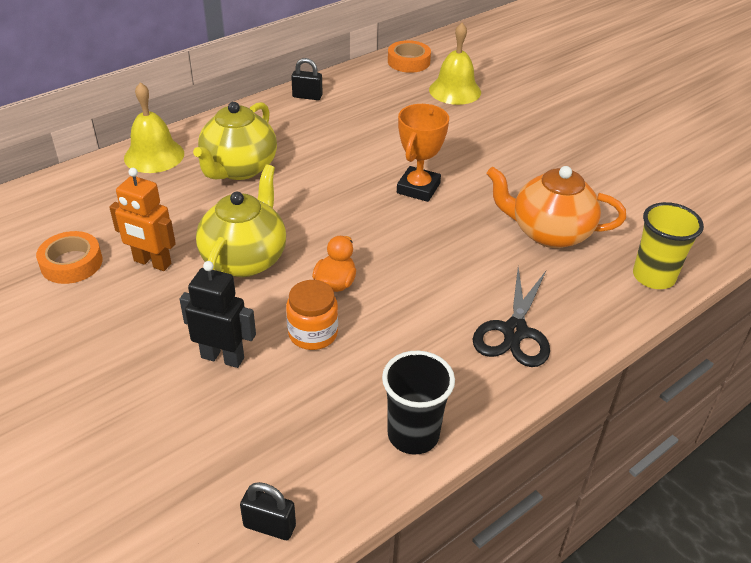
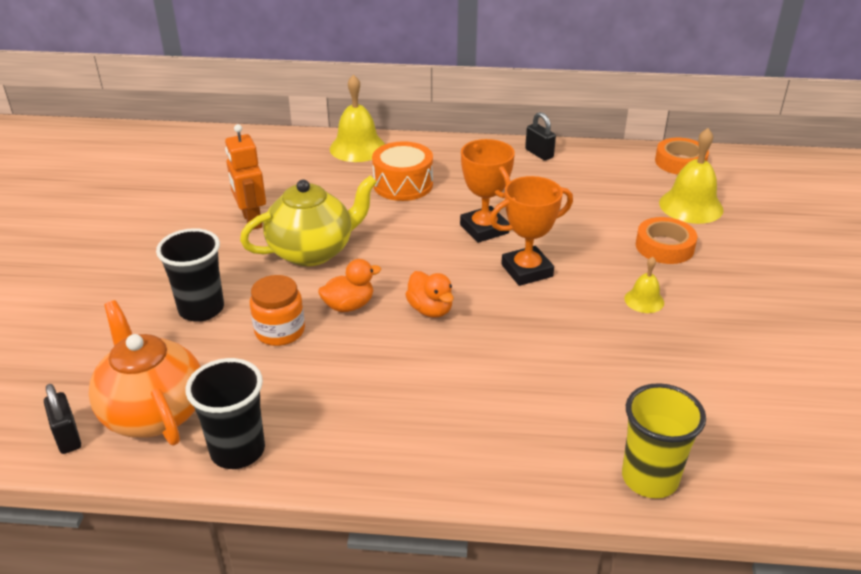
camera: 45 degrees right, 5 degrees down
orange tape [36,231,103,284] -> orange tape moved to [636,217,697,264]
black robot [180,261,256,368] -> black cup [156,228,224,322]
yellow teapot [193,102,277,180] -> orange drum [372,141,433,201]
black scissors [473,267,550,367] -> none
orange teapot [487,166,626,248] -> orange teapot moved to [88,300,200,446]
none -> orange duck [405,271,454,318]
none -> orange trophy [460,139,515,243]
none -> yellow bell [624,257,664,313]

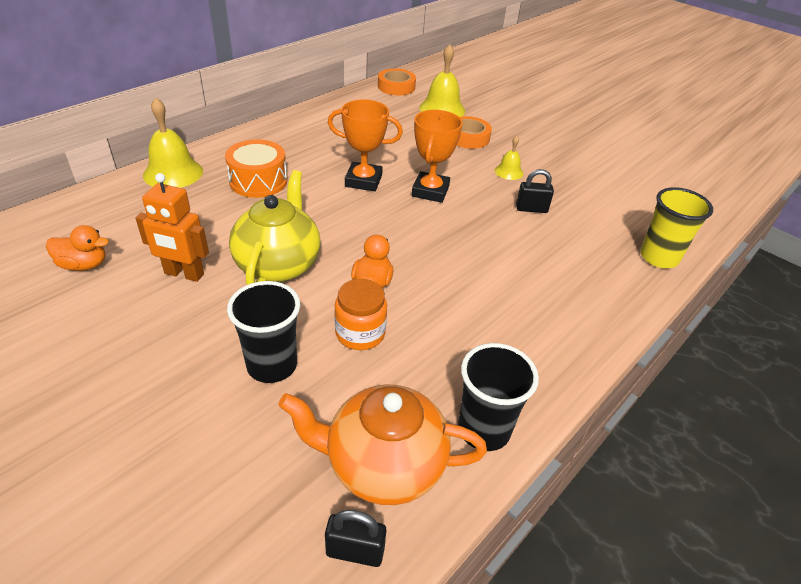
camera: 55 degrees left, 5 degrees up
orange duck [405,271,454,318] -> orange duck moved to [46,225,109,271]
black padlock [525,112,556,161] -> black padlock moved to [516,169,554,213]

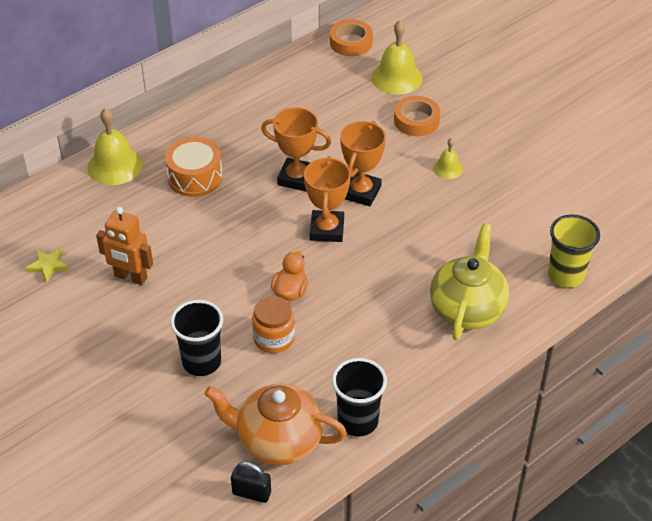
camera: 10 degrees right, 5 degrees up
orange duck [46,225,109,271] -> yellow star [25,248,69,283]
yellow teapot [229,170,321,285] -> yellow teapot moved to [430,223,509,340]
black padlock [516,169,554,213] -> none
none -> orange trophy [304,156,351,242]

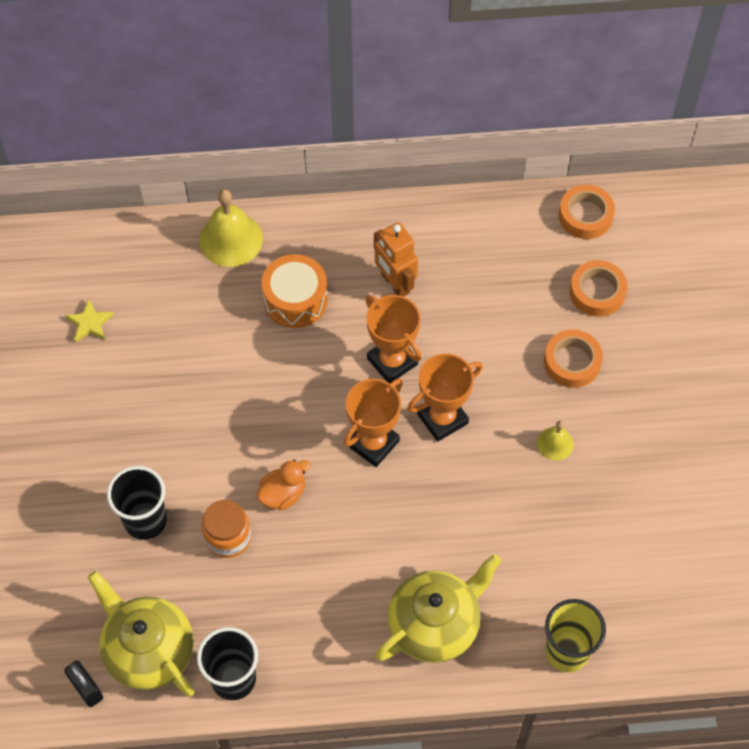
camera: 35 degrees right, 15 degrees up
orange robot [96,207,153,285] -> orange robot moved to [374,222,418,297]
orange teapot [204,383,347,465] -> yellow teapot [88,571,194,697]
yellow bell [371,20,423,95] -> orange tape [570,260,628,317]

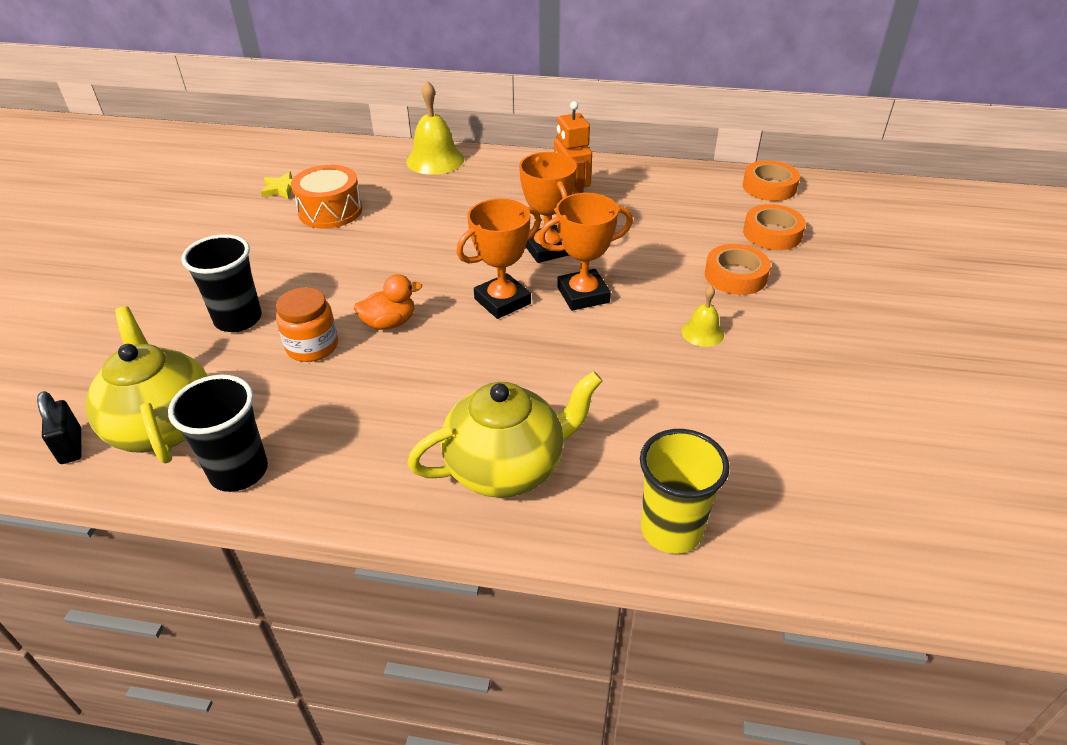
camera: 15 degrees right, 20 degrees down
orange drum [261,254,328,328] -> orange drum moved to [291,165,362,229]

